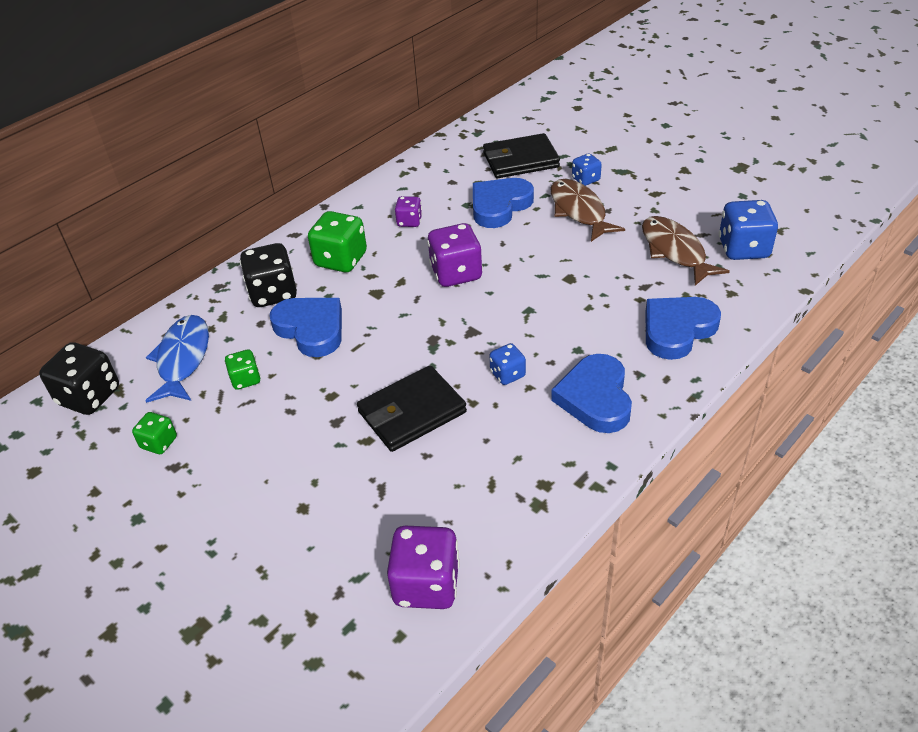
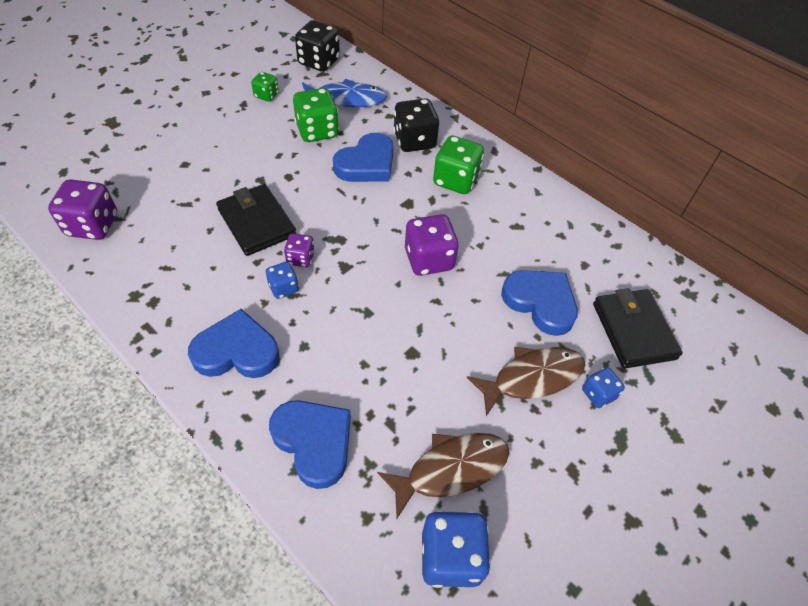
camera: 85 degrees right, 10 degrees up
green dice [225,349,261,390] -> green dice [293,88,339,142], size x1.79
purple dice [395,196,422,227] -> purple dice moved to [284,233,315,267]

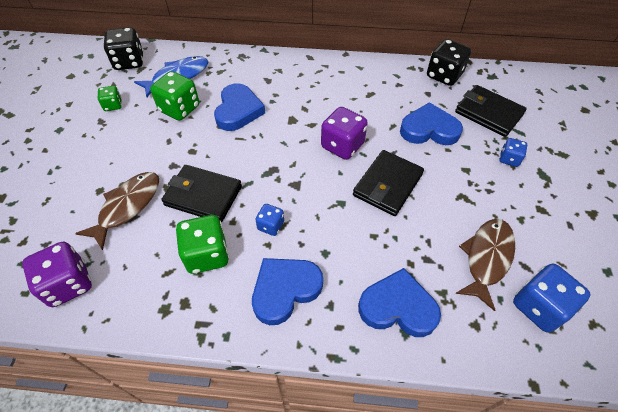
camera: 35 degrees left, 0 degrees up
purple dice [284,233,315,267] -> none
black dice [393,98,439,152] -> black dice moved to [427,39,471,86]
green dice [433,136,484,194] -> green dice moved to [176,215,229,274]
brown fish [467,347,586,416] -> brown fish moved to [75,172,159,250]
none -> black wallet [353,150,424,216]

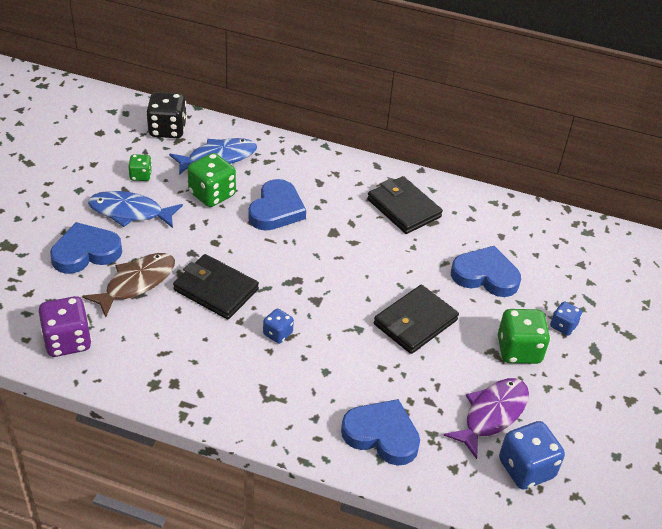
camera: 10 degrees right, 10 degrees down
green dice [176,215,229,274] -> green dice moved to [498,309,550,364]
blue heart [252,258,323,325] -> blue heart moved to [50,222,122,274]
purple dice [321,107,368,160] -> none
black dice [427,39,471,86] -> none
black wallet [455,85,527,137] -> black wallet moved to [367,176,443,234]
brown fish [455,219,515,311] -> purple fish [444,378,529,459]
none -> blue fish [88,191,183,228]

